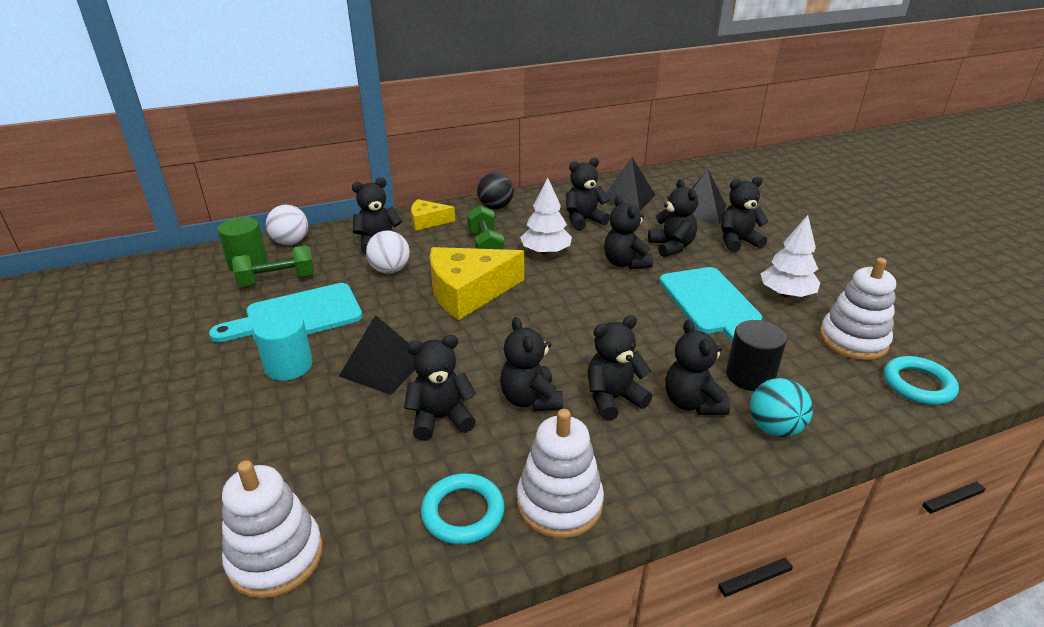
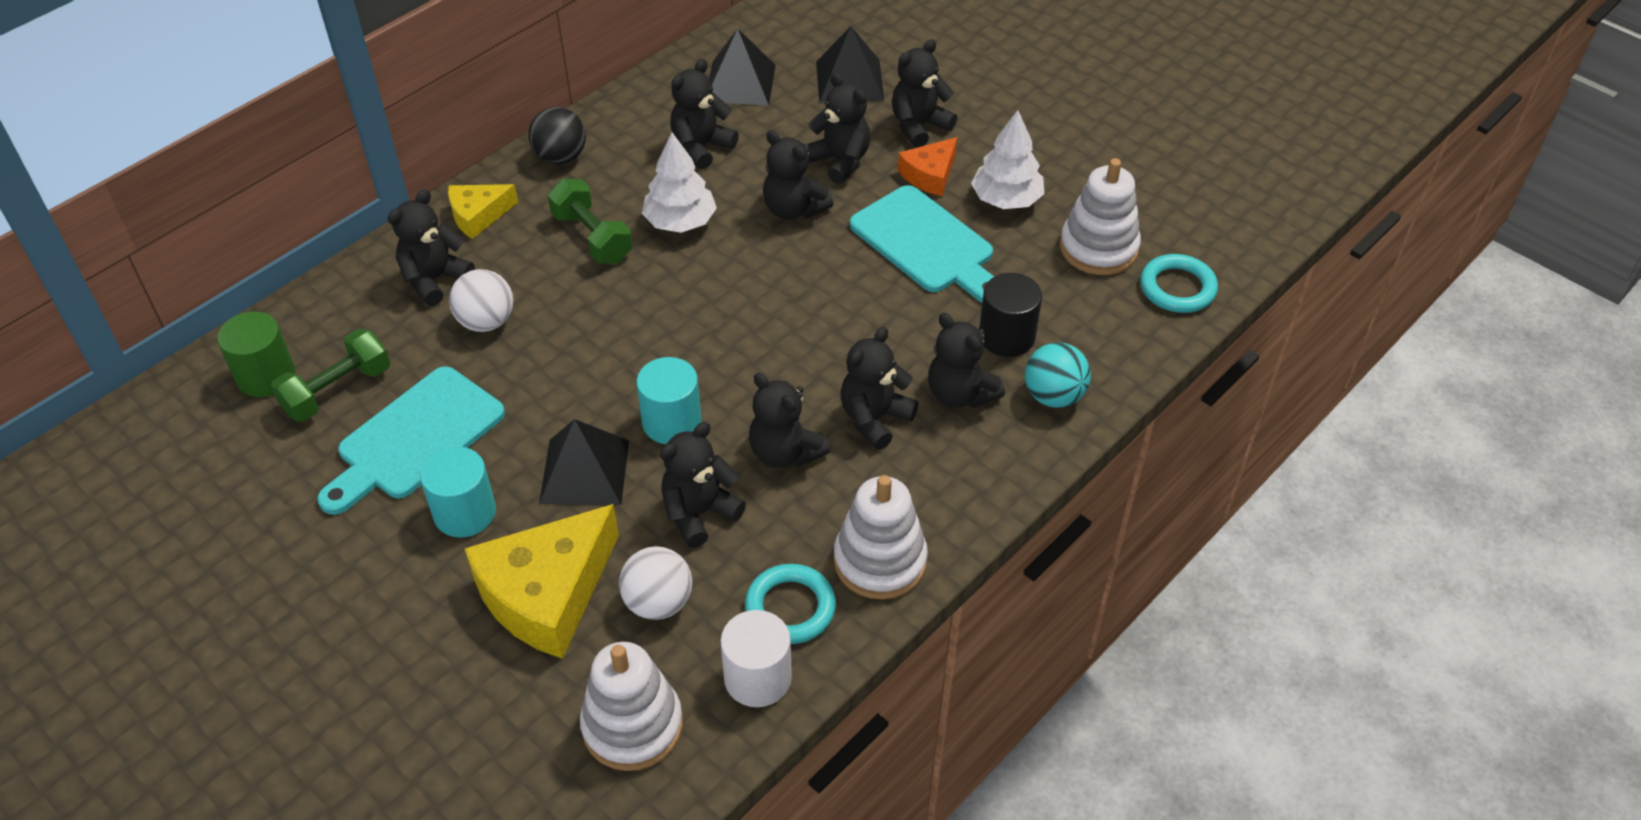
camera: 25 degrees left, 15 degrees up
white ball [266,205,308,245] -> white ball moved to [619,546,692,620]
yellow cheese [430,247,524,320] -> yellow cheese moved to [464,504,619,659]
none -> turquoise cylinder [636,357,702,444]
none -> white cylinder [720,610,792,707]
none -> orange cheese [898,137,957,196]

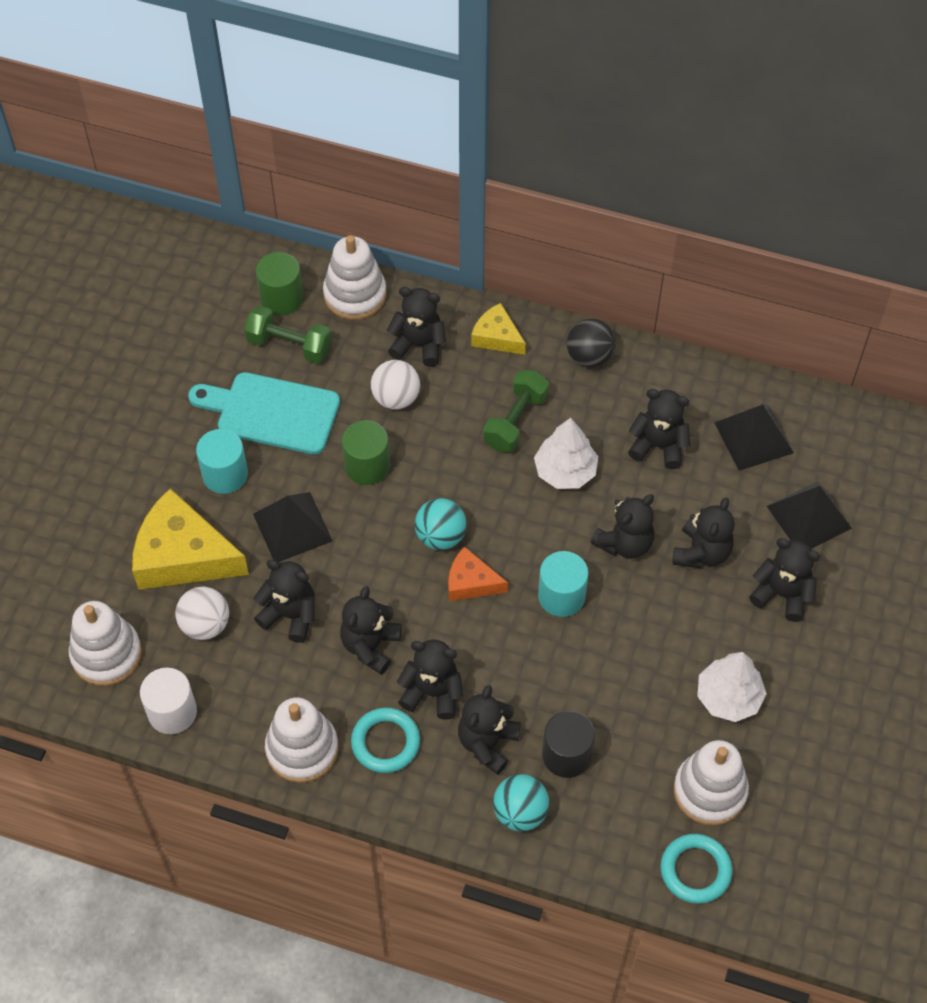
camera: 65 degrees right, 10 degrees up
turquoise cylinder [636,357,702,444] -> turquoise cylinder moved to [538,551,589,617]
turquoise ring [745,564,836,644] -> turquoise ring moved to [351,707,420,773]
black teddy bear [763,130,833,220] -> black teddy bear turned 150 degrees counterclockwise [591,494,654,559]
turquoise cutting board [850,185,994,303] -> none
orange cheese [898,137,957,196] -> orange cheese moved to [448,546,508,601]
none -> white stacking toy [323,235,386,320]
none -> green cylinder [342,420,390,485]
none -> turquoise ball [415,498,467,550]

